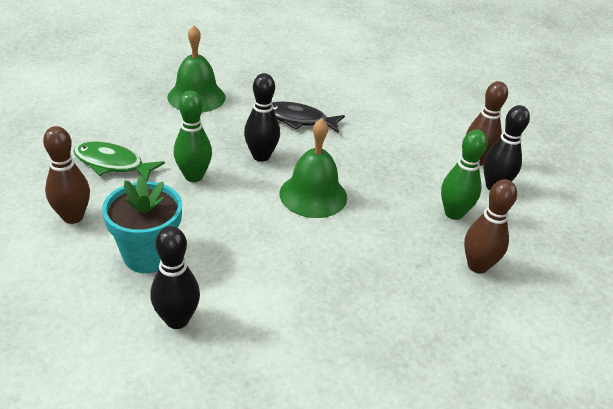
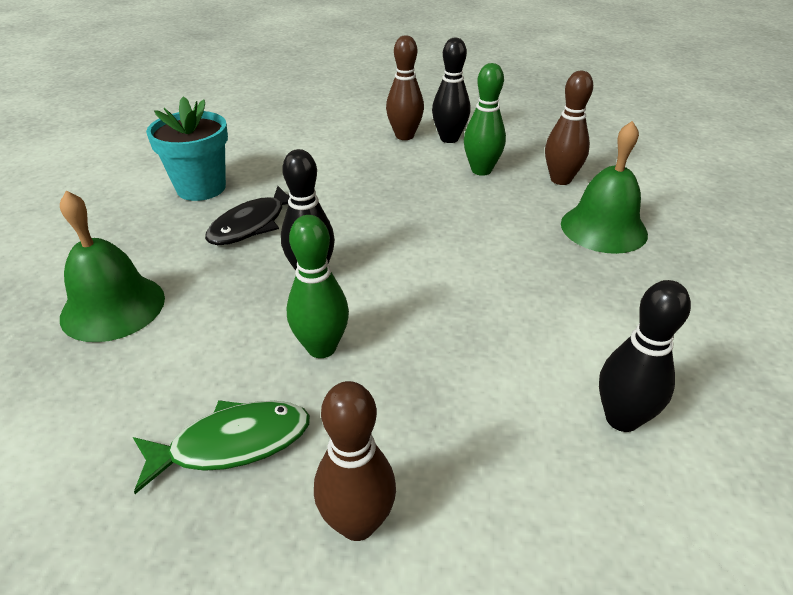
camera: 65 degrees left, 0 degrees up
green fish [73,142,165,182] -> green fish turned 150 degrees counterclockwise [133,400,310,494]
turquoise flower pot [102,175,182,273] -> turquoise flower pot moved to [146,96,228,201]
green bell [279,118,347,218] -> green bell moved to [561,121,648,254]

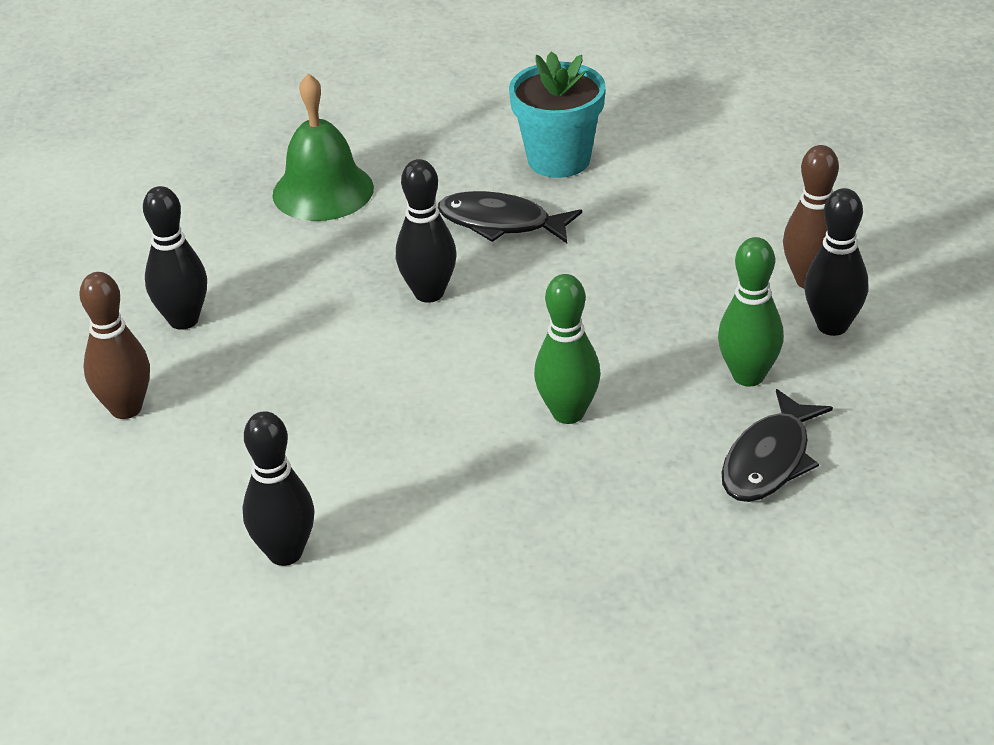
camera: 75 degrees right, 0 degrees up
green fish [133,400,310,494] -> black bowling pin [143,186,207,330]
green bowling pin [287,215,349,358] -> green bowling pin moved to [534,274,601,424]
brown bowling pin [545,71,593,185] -> black fish [721,389,833,502]
green bell [561,121,648,254] -> none

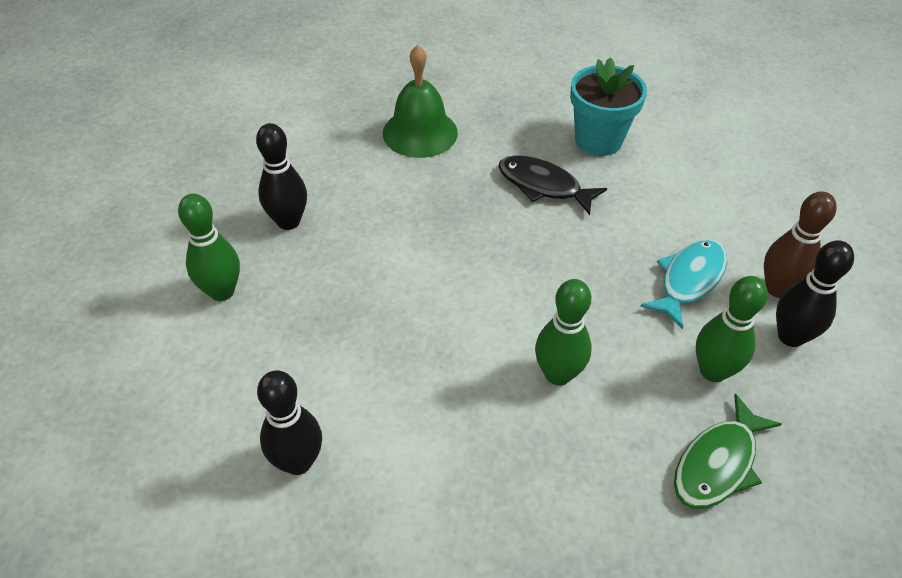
camera: 10 degrees right, 10 degrees up
brown bowling pin [79,272,150,419] -> green bowling pin [178,194,240,301]
black bowling pin [396,159,456,303] -> none
black fish [721,389,833,502] -> green fish [674,394,782,509]
none -> turquoise fish [640,239,727,329]

